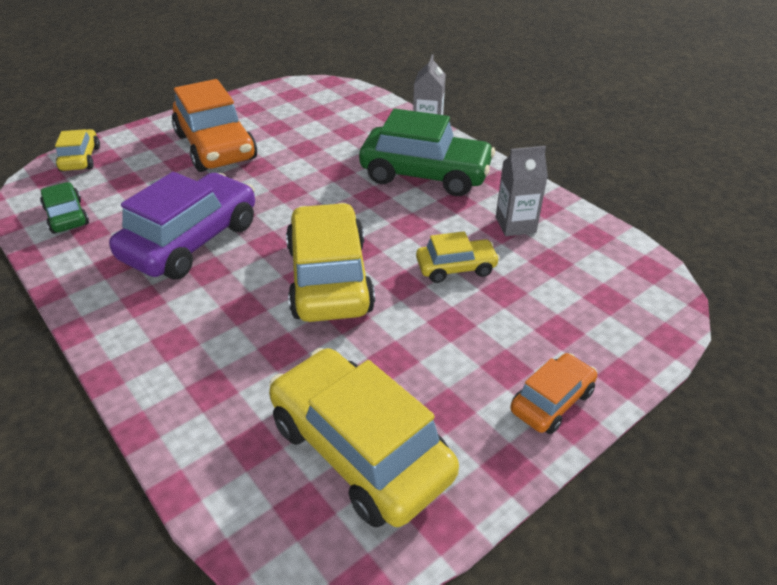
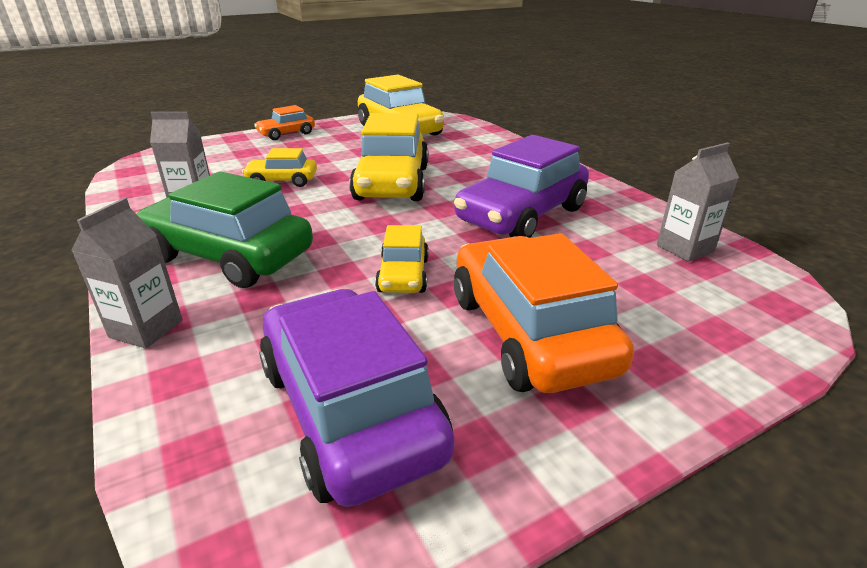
camera: 170 degrees left, 10 degrees down
green car [40,182,89,234] -> grey carton [657,143,739,262]
yellow car [55,129,100,171] -> yellow car moved to [375,225,429,293]
none -> purple car [259,289,455,507]

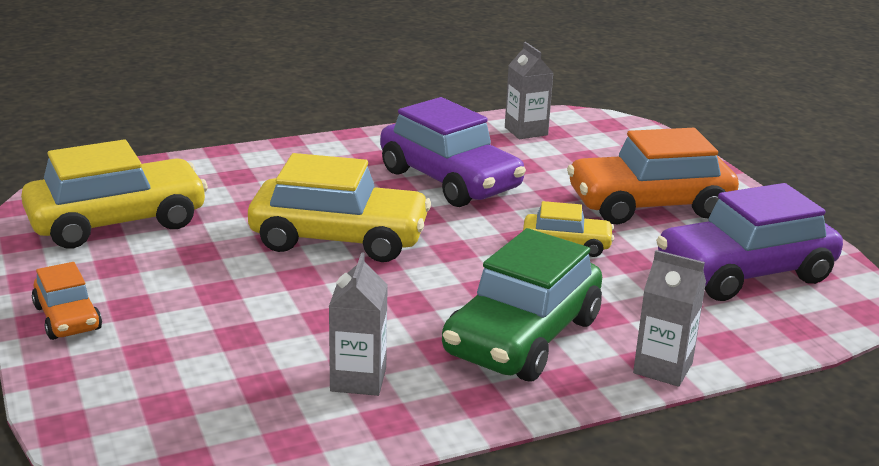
camera: 85 degrees left, 5 degrees down
yellow car [242,148,317,187] -> none

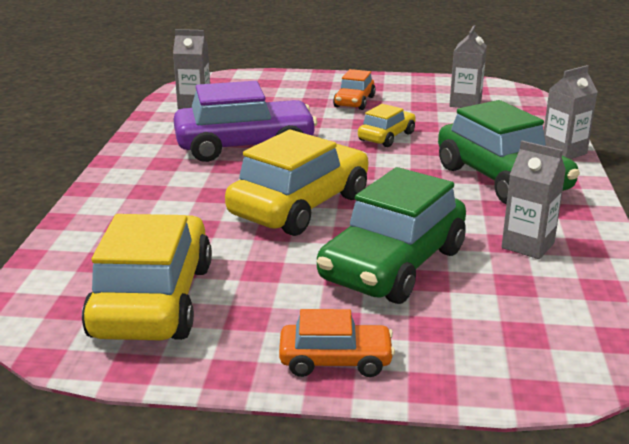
camera: 60 degrees left, 0 degrees up
orange car [567,128,739,225] -> orange car [333,69,376,110], size x0.52
purple car [656,183,843,301] -> grey carton [449,25,487,108]
none -> green car [317,167,466,304]

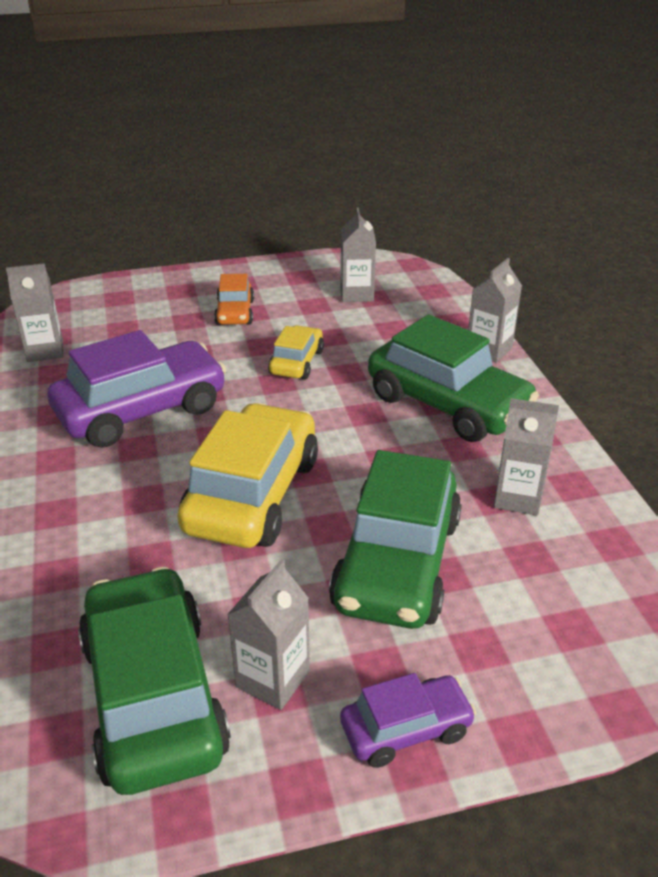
camera: 20 degrees left, 10 degrees up
yellow car [82,214,212,340] -> green car [78,566,231,795]
orange car [279,309,395,377] -> purple car [340,673,477,768]
none -> grey carton [227,559,310,710]

